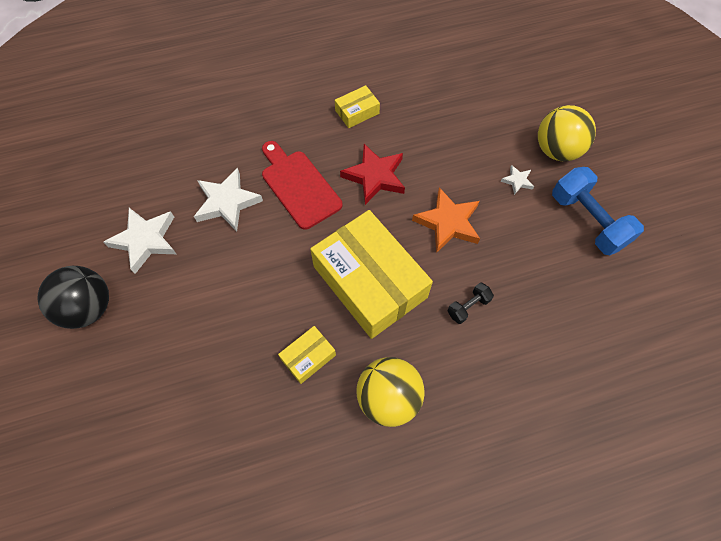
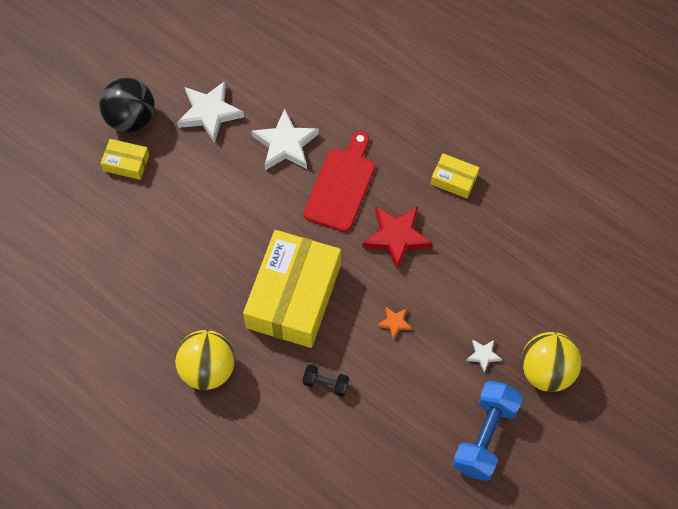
camera: 55 degrees right, 0 degrees up
yellow box [278,326,336,384] -> yellow box moved to [101,139,149,180]
orange star [412,187,480,253] -> orange star [377,307,412,340], size x0.49

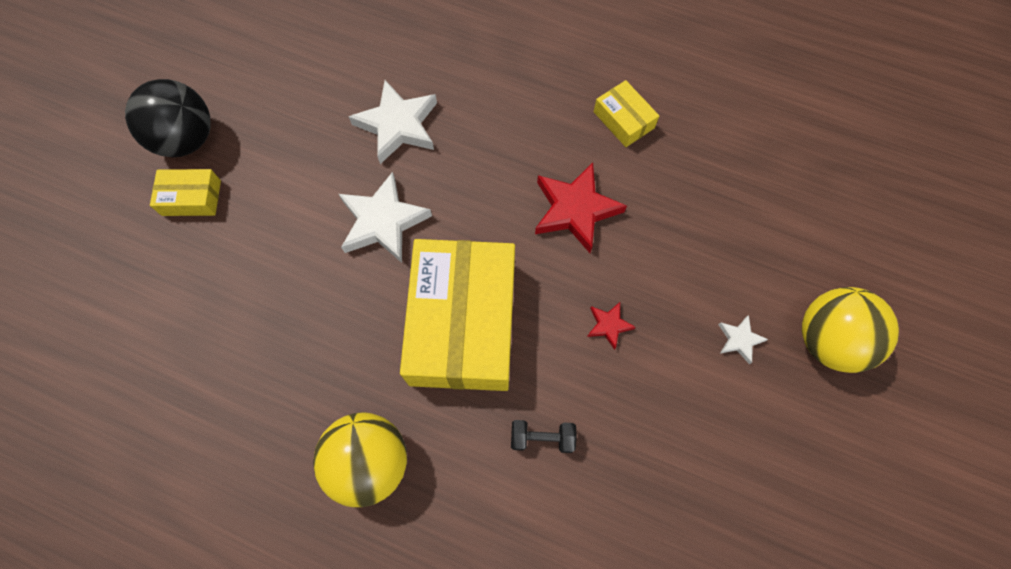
camera: 15 degrees left, 5 degrees up
white star [177,81,244,143] -> white star moved to [339,172,432,263]
red cutting board [303,131,375,232] -> none
orange star [377,307,412,340] -> red star [587,302,636,350]
yellow box [431,153,479,198] -> yellow box turned 45 degrees clockwise [594,80,659,147]
blue dumbbell [453,381,523,481] -> none

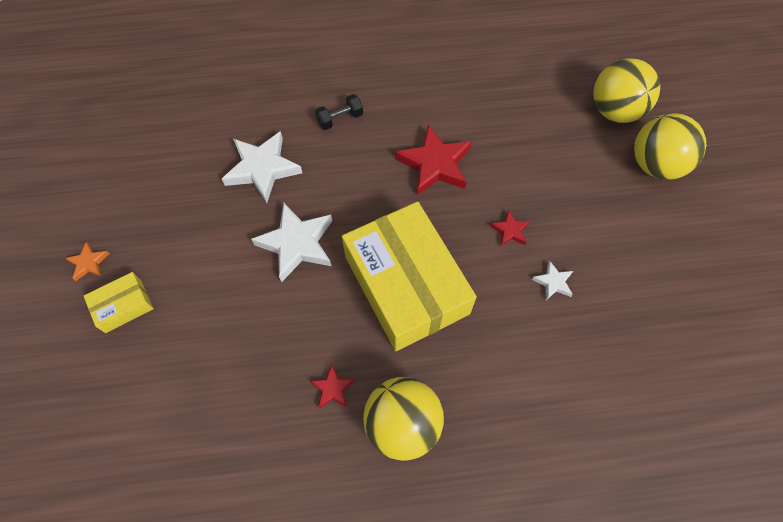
camera: 30 degrees left, 5 degrees down
black ball [125,79,211,157] -> orange star [65,242,110,281]
black dumbbell [511,420,577,453] -> black dumbbell moved to [315,94,363,130]
yellow box [594,80,659,147] -> none
white star [718,315,768,364] -> white star moved to [532,260,573,300]
none -> red star [310,365,355,409]
none -> yellow ball [593,58,660,123]

